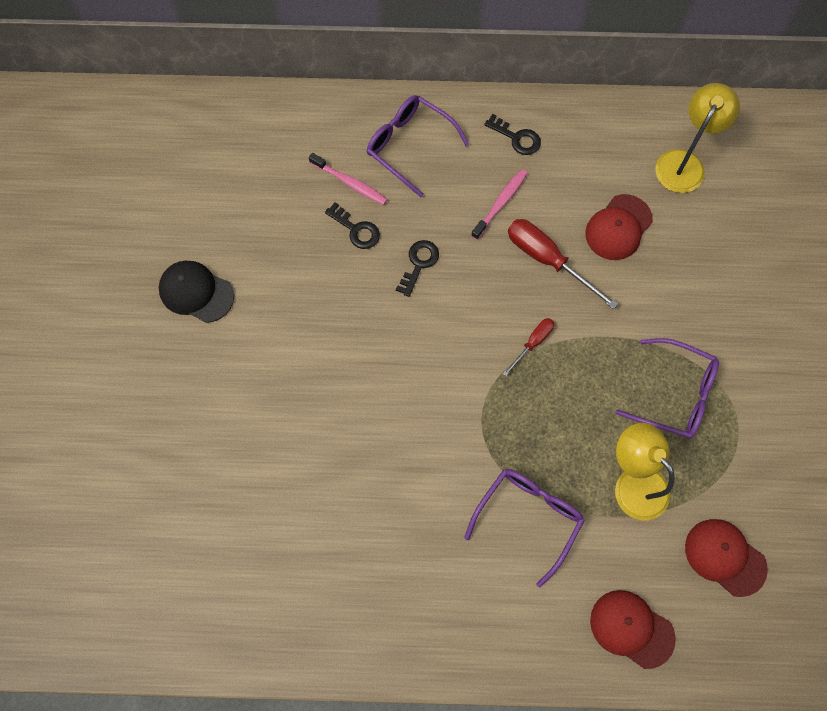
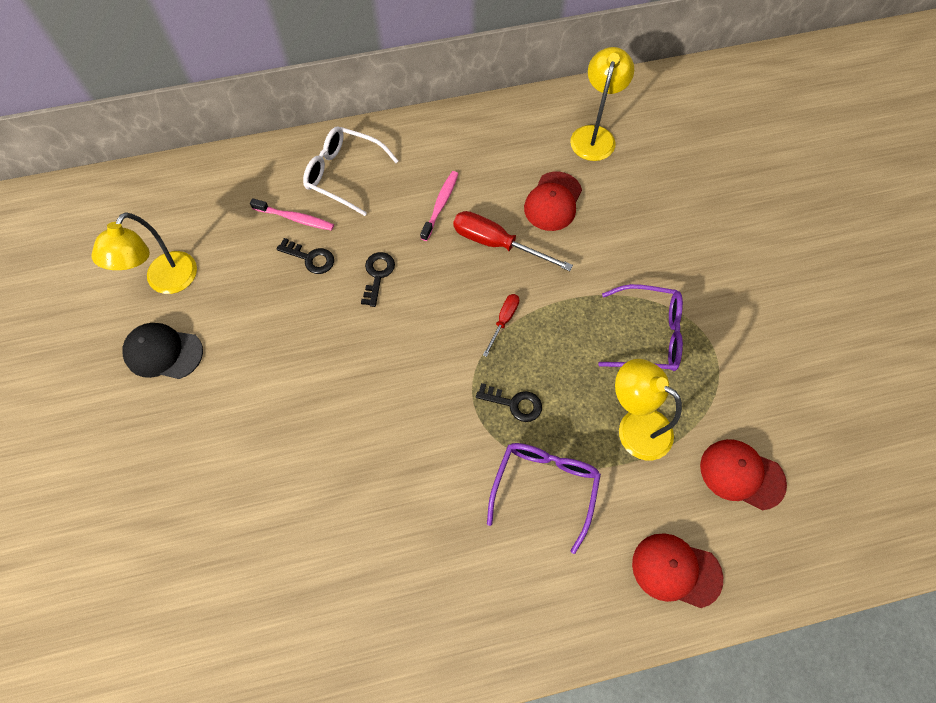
camera: 15 degrees left, 5 degrees down
purple glasses [367,95,469,197] -> white glasses [303,126,398,216]
black key [484,114,541,155] -> black key moved to [476,383,542,422]
none -> yellow lamp [91,213,197,294]

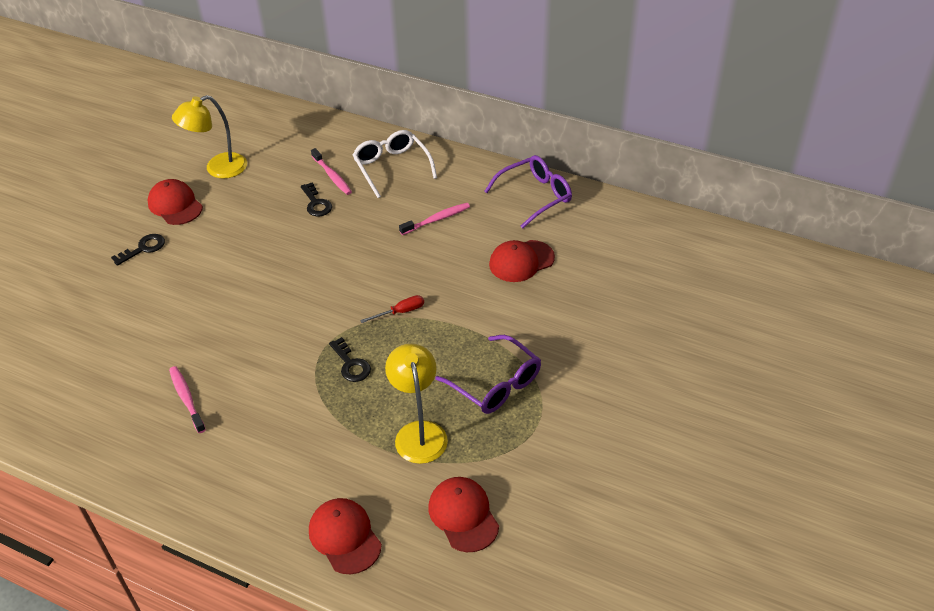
camera: 40 degrees right, 20 degrees down
black cap [123,323,203,379] -> red cap [148,179,203,225]
black key [361,252,395,307] -> black key moved to [111,234,165,266]
red screwdriver [453,211,573,271] -> none
purple glasses [487,443,601,554] -> purple glasses moved to [484,155,572,228]
yellow lamp [570,47,634,161] -> none
none -> pink toothbrush [169,366,206,433]

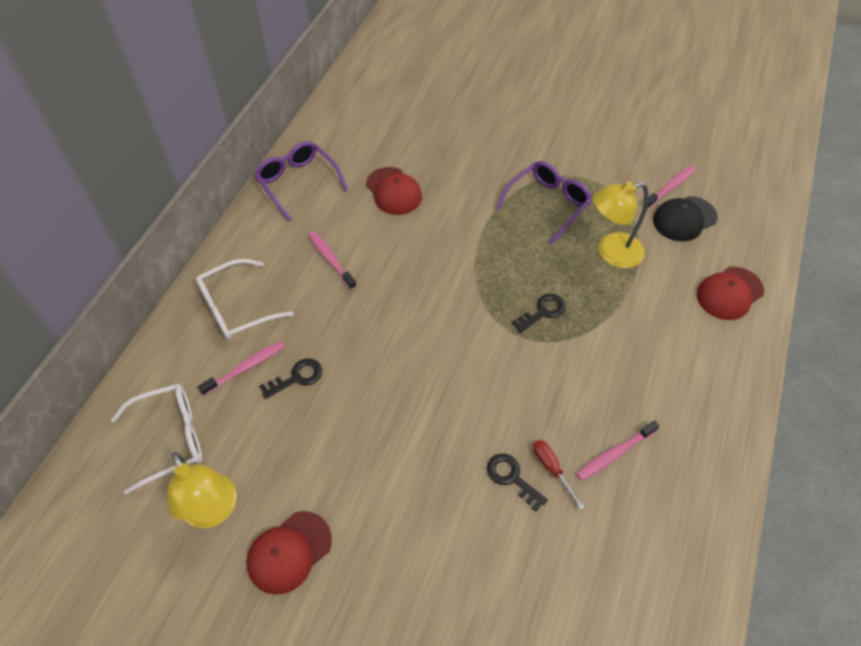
camera: 95 degrees left, 10 degrees up
black key [111,234,165,266] -> black key moved to [487,454,548,512]
red screwdriver [360,295,424,323] -> red screwdriver moved to [533,440,585,510]
red cap [428,477,499,552] -> black cap [653,196,718,242]
none -> white glasses [111,384,202,494]
none -> pink toothbrush [647,166,696,209]

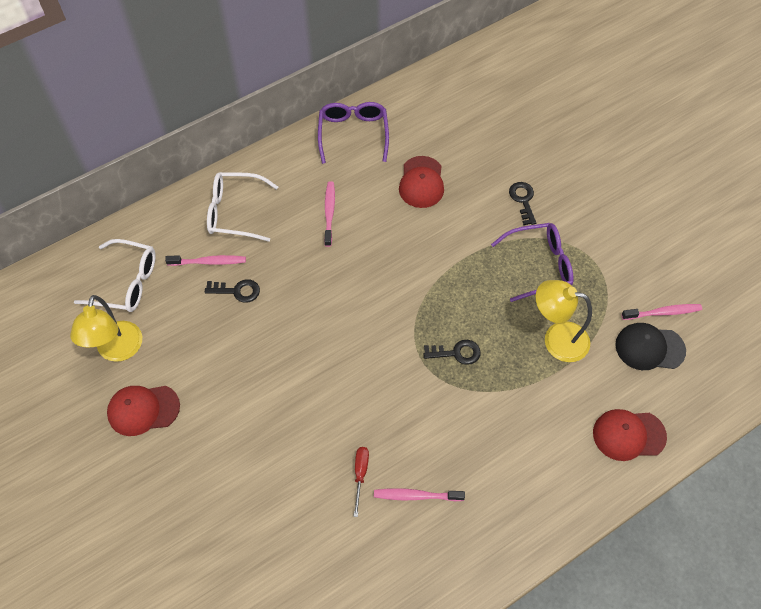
camera: 35 degrees right, 5 degrees up
black key [487,454,548,512] -> black key moved to [509,182,536,225]

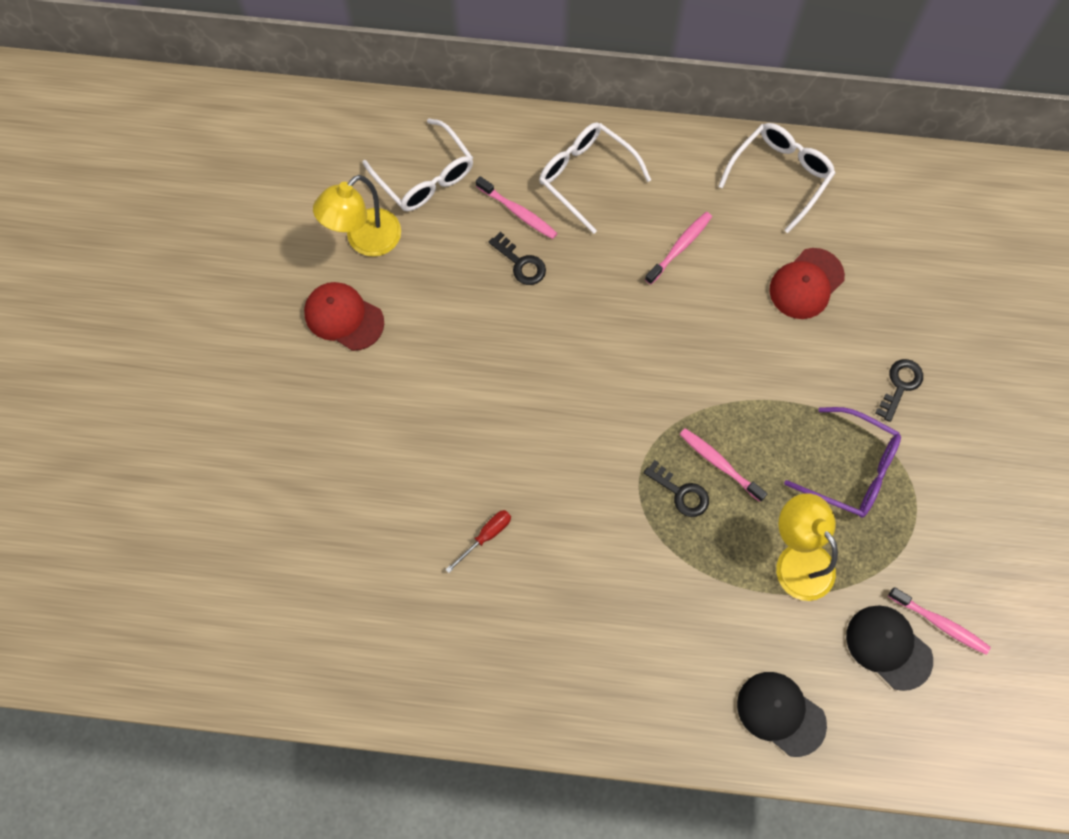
camera: 40 degrees right, 10 degrees up
purple glasses [318,102,389,164] -> white glasses [718,123,835,233]
pink toothbrush [374,488,465,501] -> pink toothbrush moved to [680,428,767,502]
red cap [593,409,667,461] -> black cap [737,672,827,757]

